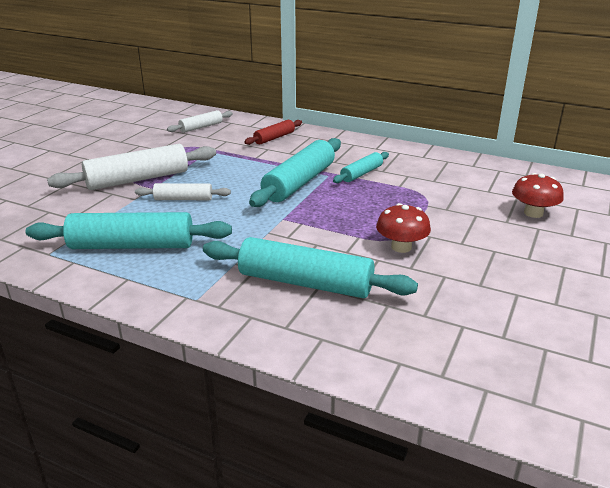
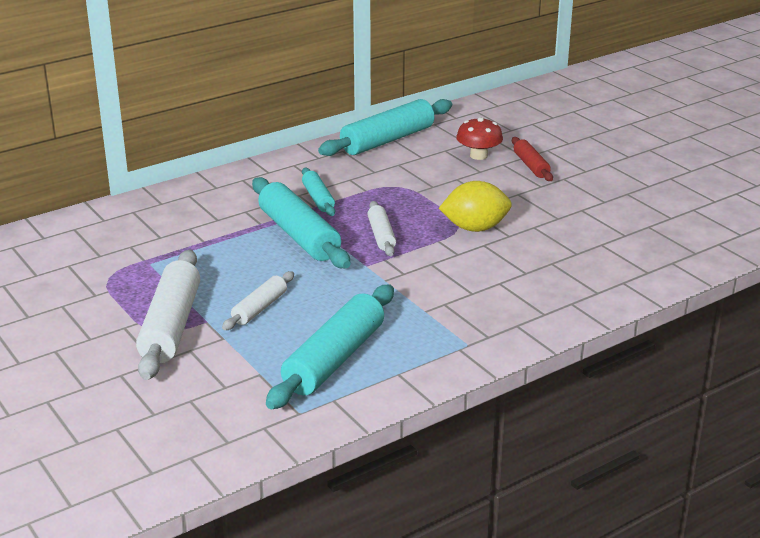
camera: 60 degrees left, 0 degrees up
white rolling pin [167,110,233,133] -> white rolling pin moved to [367,201,396,256]
turquoise rolling pin [203,237,418,298] -> turquoise rolling pin moved to [318,99,452,156]
red rolling pin [244,120,302,145] -> red rolling pin moved to [512,137,553,181]
red mushroom [376,203,431,253] -> yellow lemon [439,181,512,232]

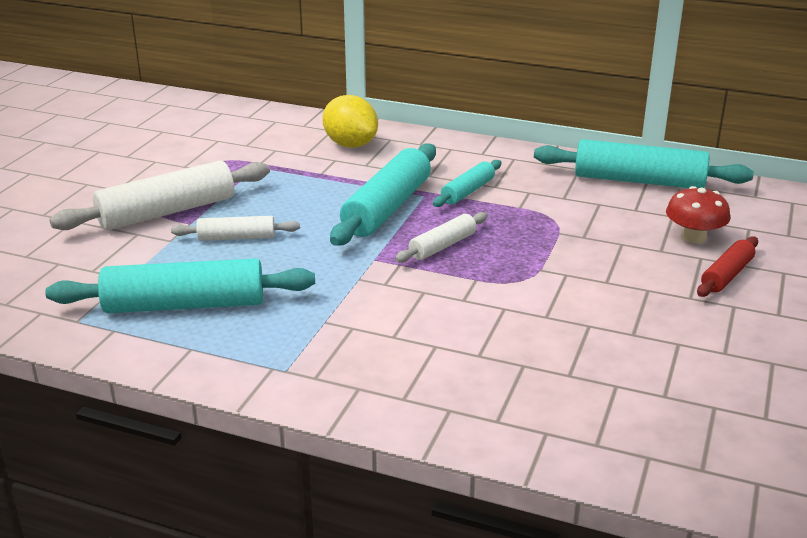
camera: 55 degrees right, 0 degrees up
yellow lemon [439,181,512,232] -> yellow lemon moved to [322,95,378,148]

